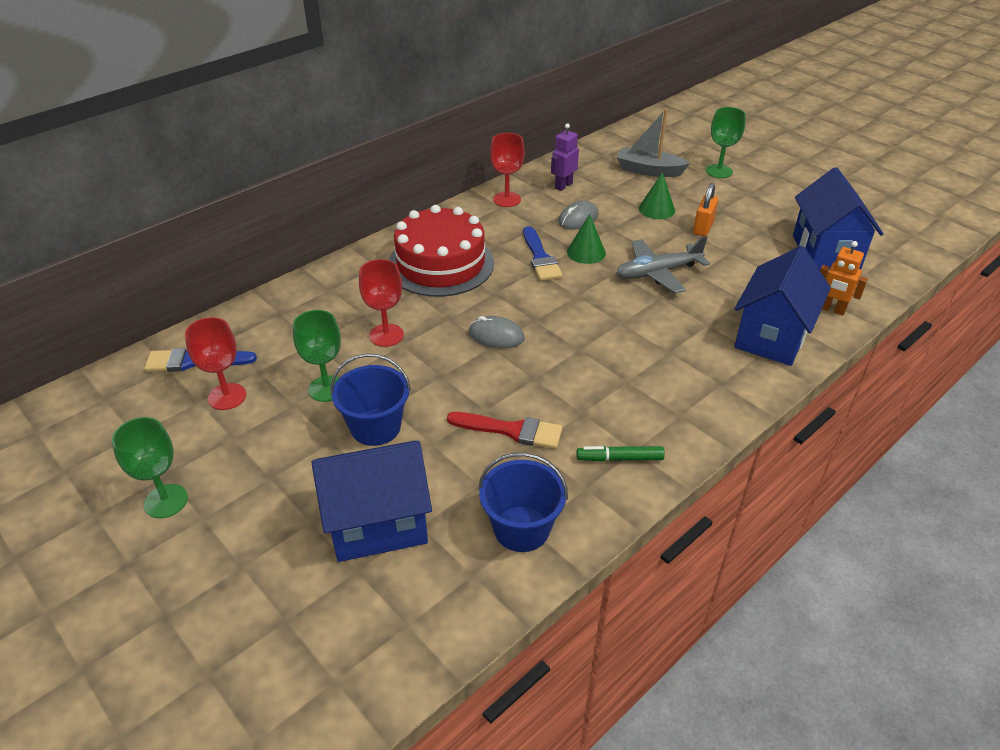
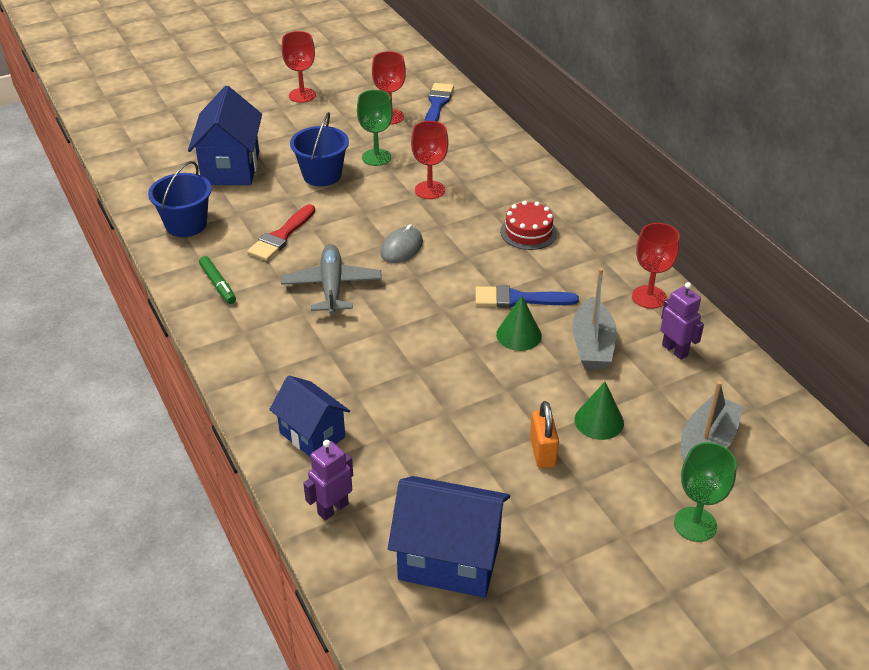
camera: 105 degrees right, 0 degrees up
green goblet [112,417,188,518] -> red goblet [282,31,316,103]
red cake [389,205,494,297] -> red cake [500,201,557,250], size x0.52
grey mouse [558,201,598,230] -> grey boat [572,268,617,369]
green marker [576,446,665,462] -> green marker turned 135 degrees clockwise [199,256,236,304]
grey plane [617,236,710,293] -> grey plane moved to [281,244,382,315]
orange padlock [693,183,718,236] -> orange padlock turned 45 degrees clockwise [530,401,559,468]
blue house [734,246,831,366] -> blue house [269,375,350,457], size x0.65
orange robot [820,241,868,316] -> purple robot [303,440,353,520]

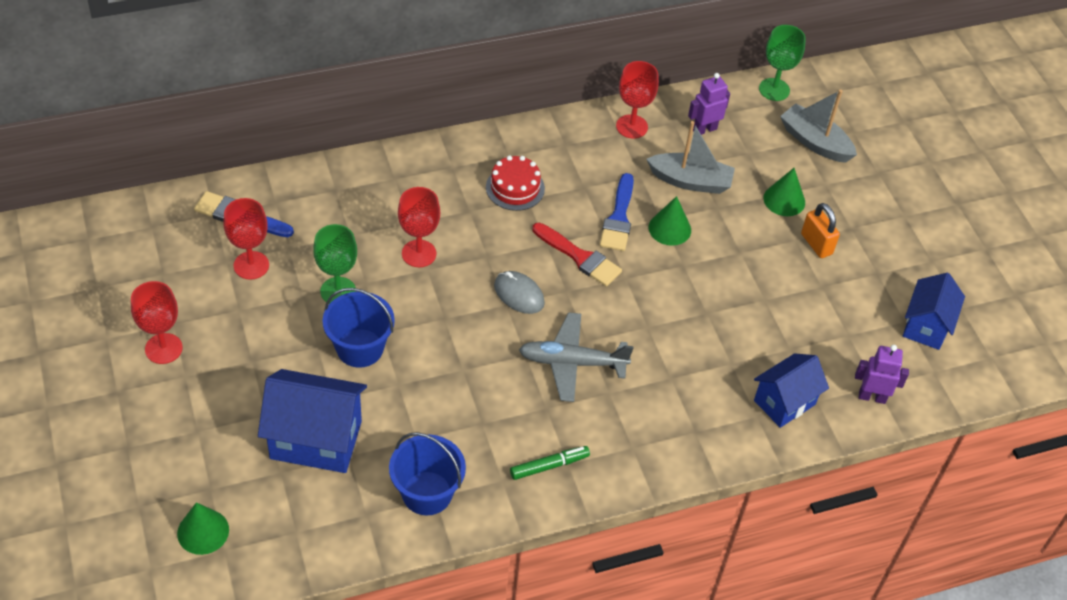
camera: 85 degrees left, 10 degrees up
red brush [247,204,315,261] -> red brush moved to [533,223,622,287]
purple robot [303,440,353,520] -> purple robot turned 135 degrees clockwise [855,345,909,404]
blue house [388,476,510,598] -> blue house [903,273,965,350], size x0.65
orange padlock [530,401,559,468] -> orange padlock turned 60 degrees clockwise [801,203,840,258]
green goblet [674,442,737,542] -> green goblet moved to [759,25,806,101]
none -> green cone [177,502,229,555]

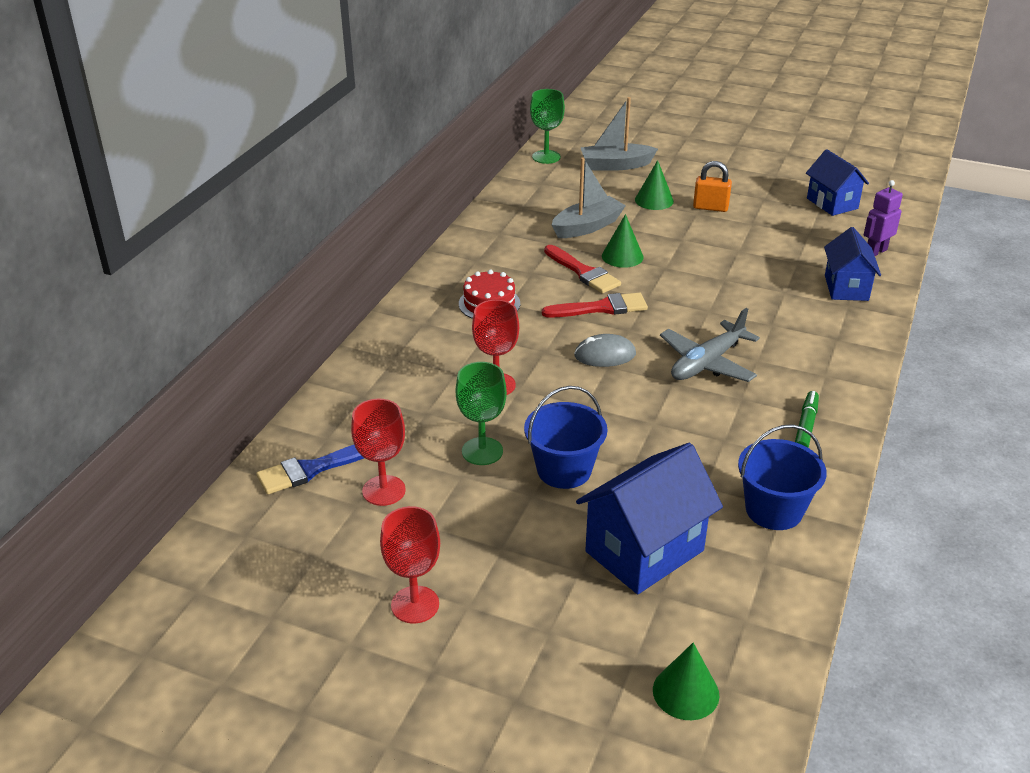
camera: 45 degrees left, 15 degrees down
blue brush [600,173,634,251] -> red brush [544,245,621,294]
red goblet [616,61,659,139] -> none
purple robot [688,73,730,135] -> none

